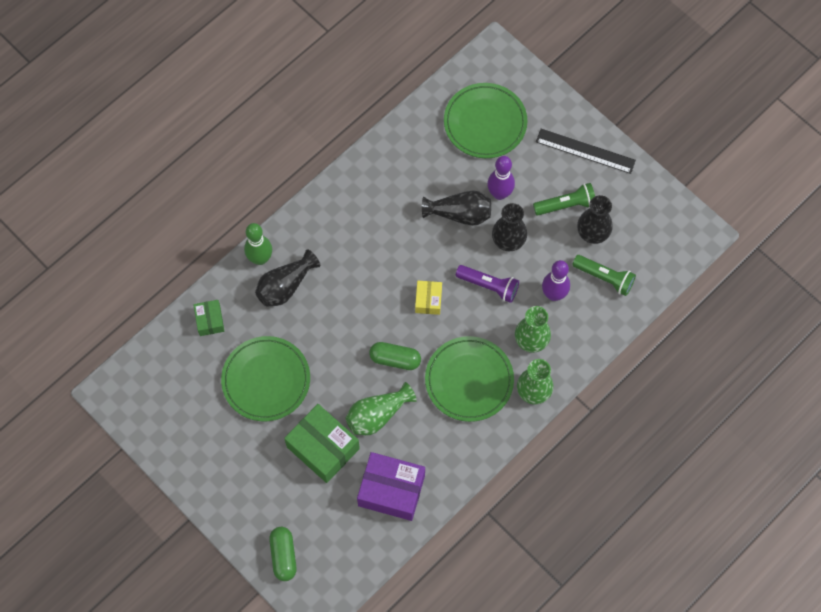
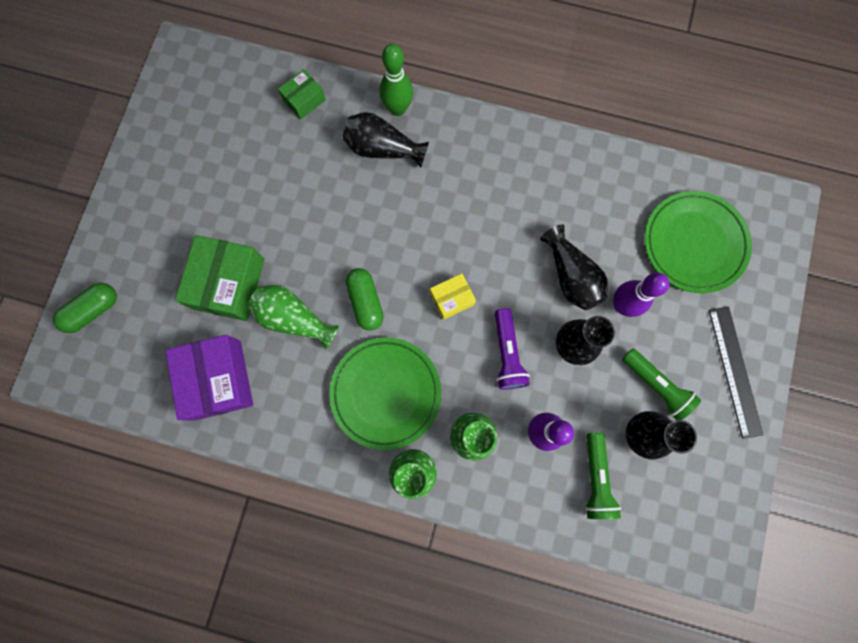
camera: 60 degrees right, 10 degrees up
green plate [221,336,310,421] -> none

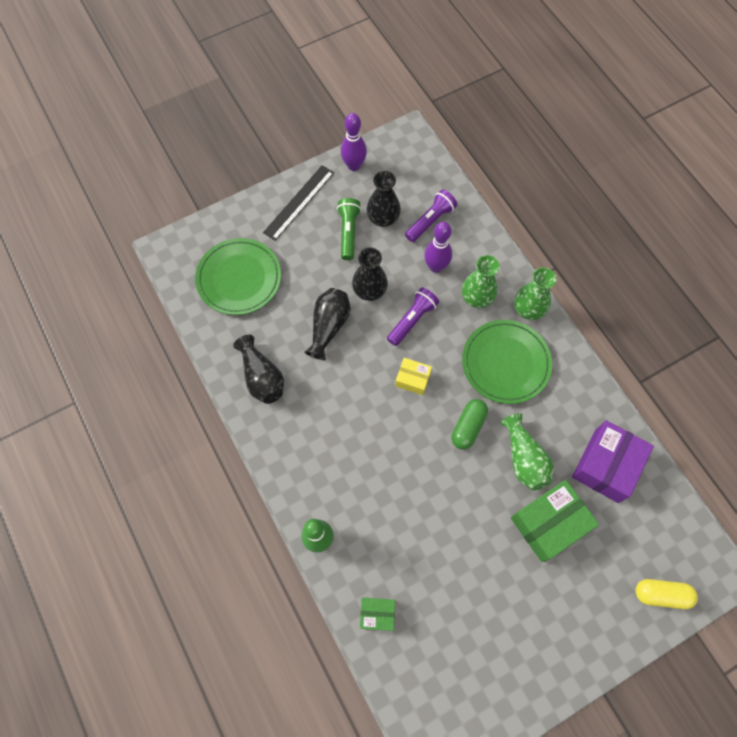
camera: 135 degrees left, 10 degrees down
green capsule [53,283,117,333] -> yellow capsule [635,579,698,609]
black vase [343,112,429,167] -> black vase moved to [233,335,284,404]
green flashlight [585,433,621,519] -> purple flashlight [405,189,457,242]
purple bowling pin [613,273,669,317] -> purple bowling pin moved to [341,113,367,171]

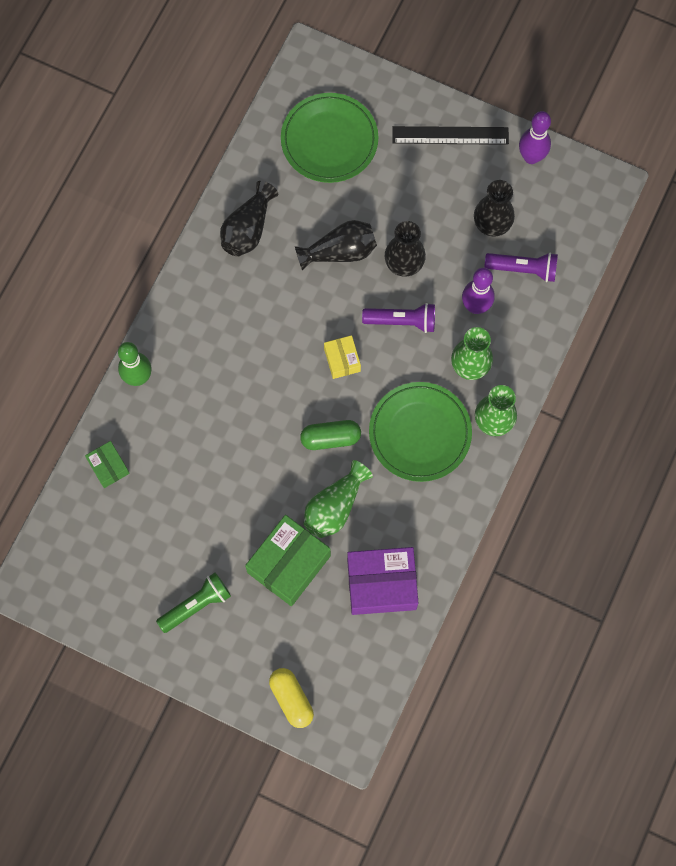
camera: 55 degrees right, 5 degrees up
green flashlight [337,198,361,260] -> green flashlight moved to [156,573,231,633]
green box [511,480,599,562] -> green box turned 75 degrees counterclockwise [245,515,331,606]

